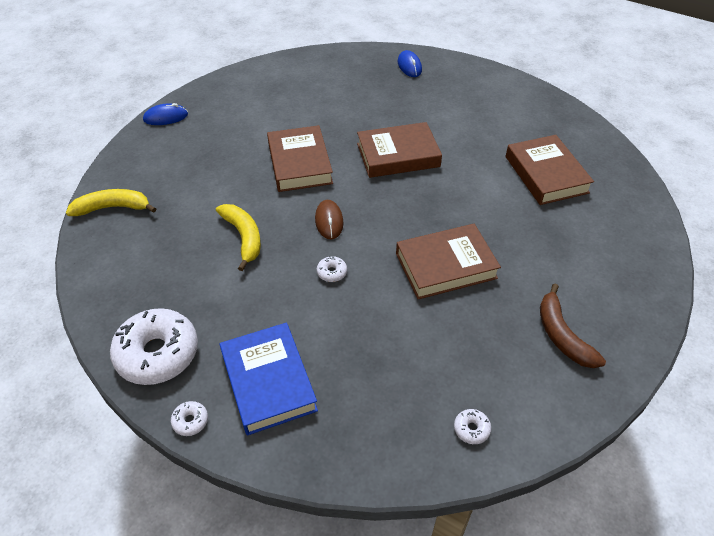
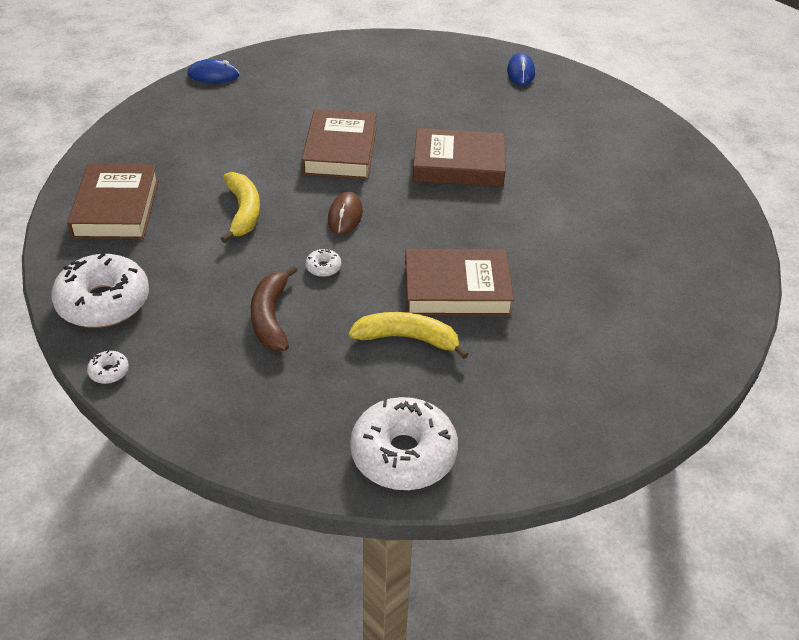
camera: 15 degrees right, 5 degrees down
yellow banana [66,189,156,216] -> yellow banana moved to [349,312,469,359]
blue book [220,322,318,436] -> none
white donut [454,409,491,444] -> white donut [350,397,458,490], size x2.48
brown book [506,135,594,205] -> brown book moved to [67,164,159,239]
brown banana [540,283,606,368] -> brown banana moved to [250,265,298,351]

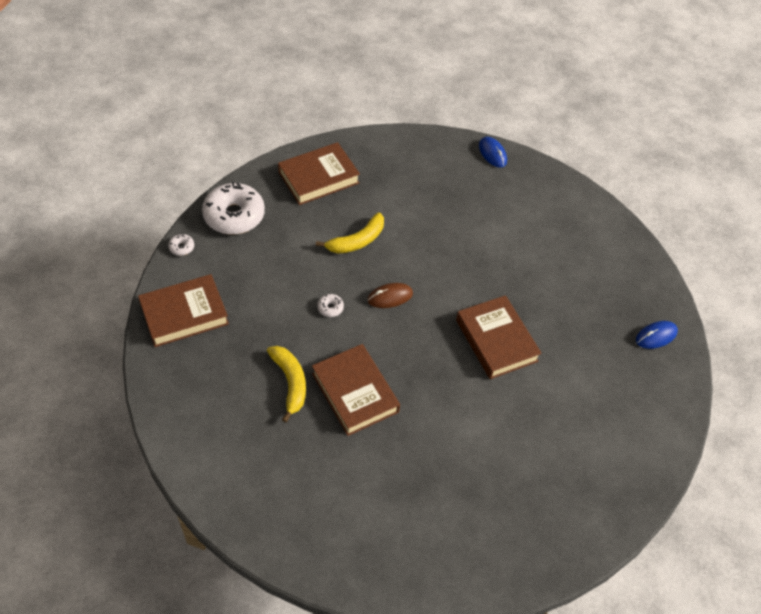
camera: 60 degrees right, 10 degrees up
brown banana [250,265,298,351] -> none
brown book [301,109,377,179] -> brown book moved to [138,274,229,347]
white donut [350,397,458,490] -> none

